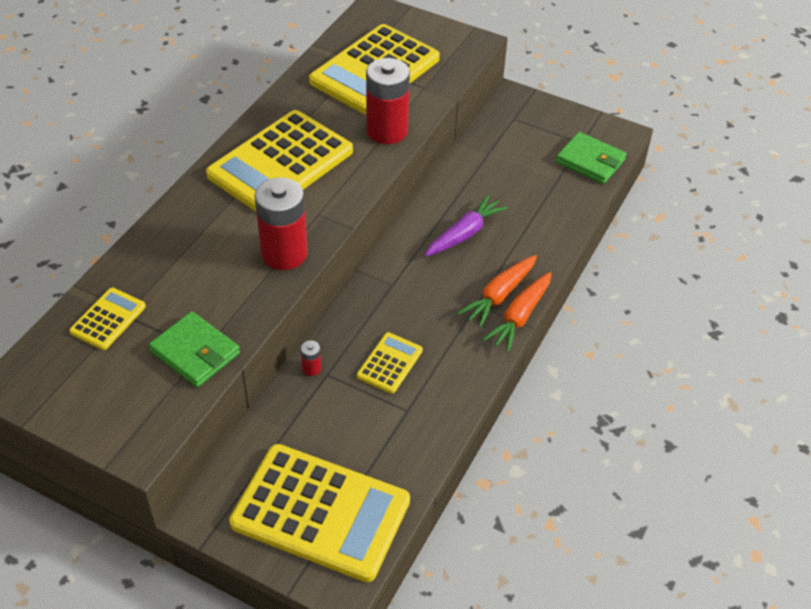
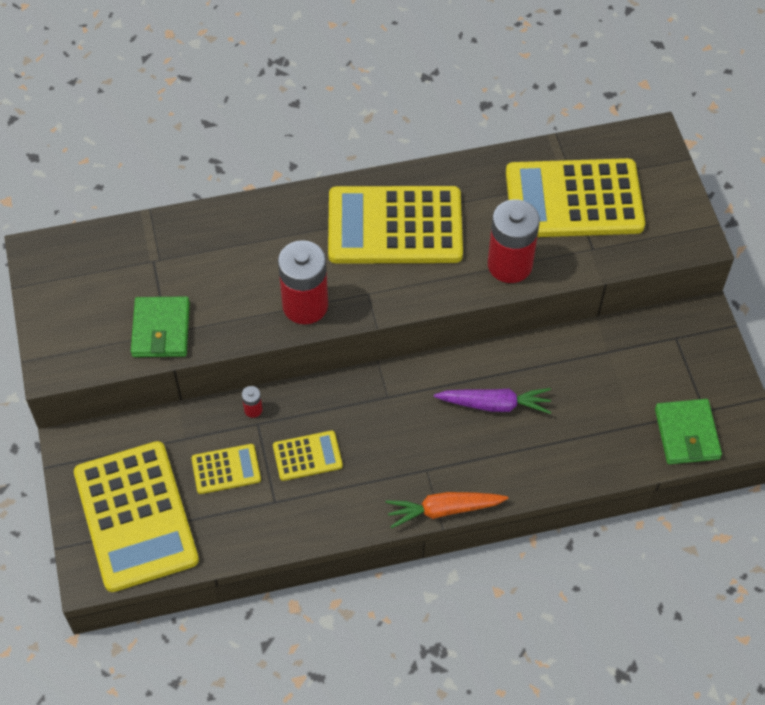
camera: 50 degrees right, 10 degrees up
yellow calculator [69,288,146,350] -> yellow calculator moved to [191,444,261,494]
orange carrot [458,255,537,328] -> none

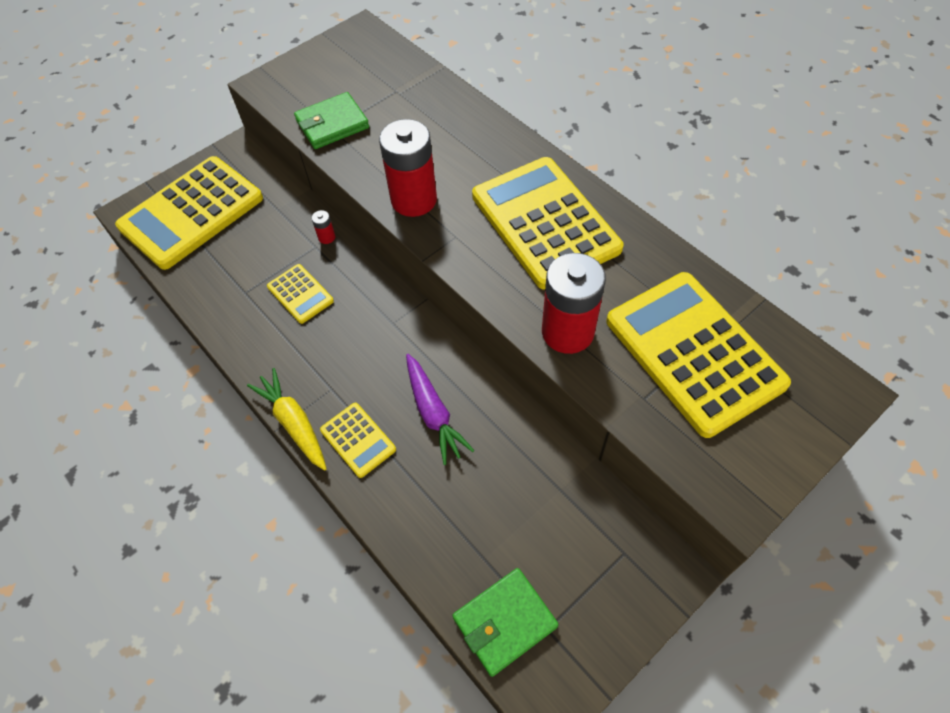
camera: 65 degrees right, 0 degrees up
yellow calculator [191,444,261,494] -> yellow calculator moved to [320,403,396,478]
orange carrot [386,492,508,528] -> yellow carrot [247,368,327,471]

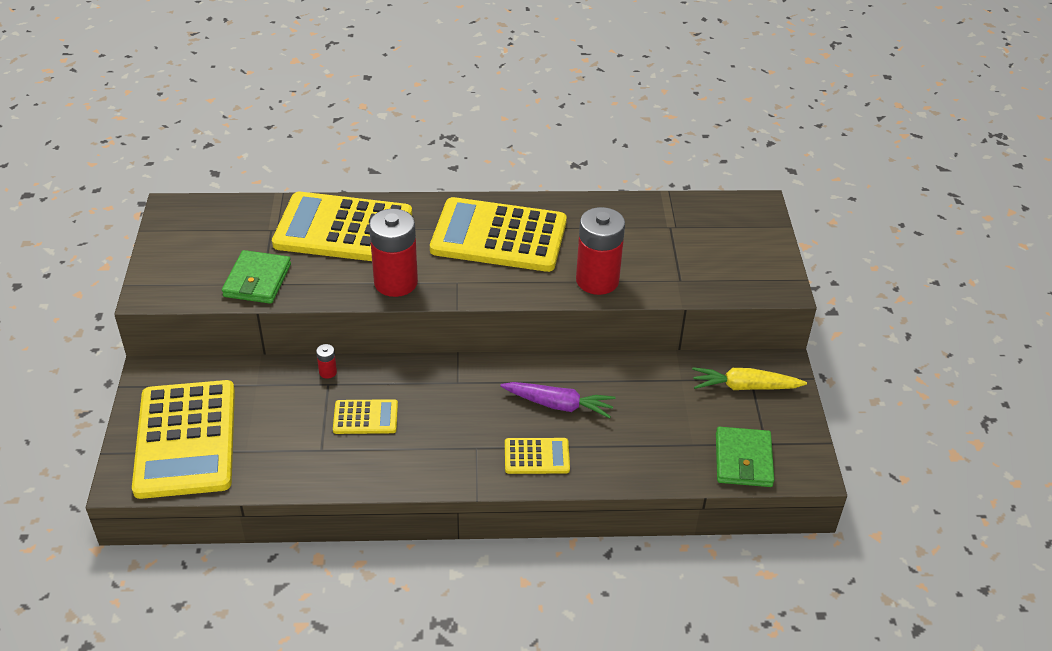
camera: 55 degrees left, 15 degrees down
yellow carrot [247,368,327,471] -> yellow carrot moved to [692,367,807,390]
yellow calculator [606,272,791,438] -> yellow calculator moved to [272,192,412,261]

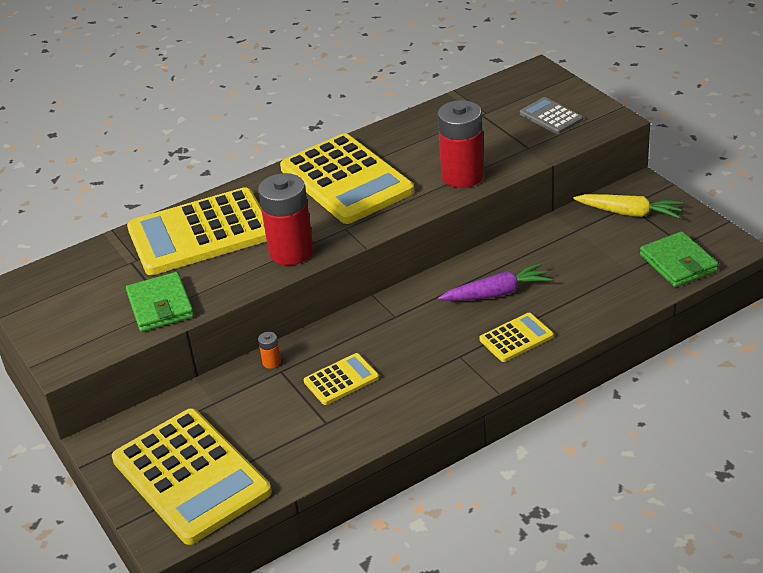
camera: 25 degrees left, 5 degrees down
red battery [316,344,337,379] -> orange battery [258,332,281,369]
yellow calculator [430,197,567,272] -> yellow calculator turned 105 degrees counterclockwise [280,133,414,224]
yellow carrot [692,367,807,390] -> yellow carrot turned 135 degrees counterclockwise [573,194,683,218]
none -> grey calculator [520,97,583,134]

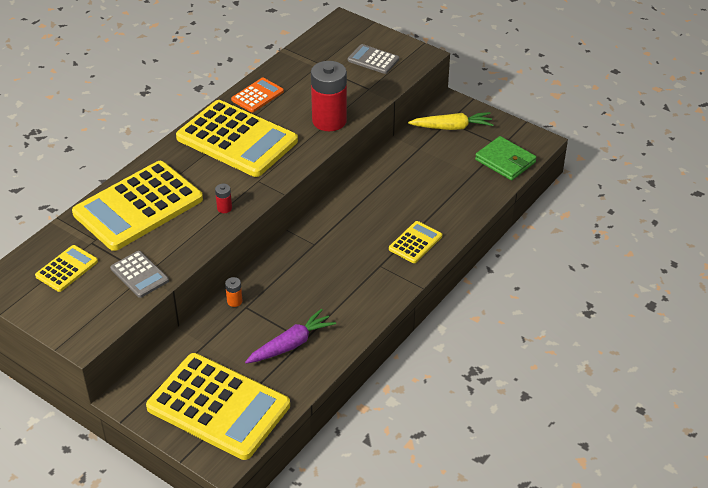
camera: 25 degrees left, 5 degrees up
green wallet [126,272,194,332] -> grey calculator [110,251,169,298]
red battery [258,173,314,265] -> red battery [215,184,232,213], size x0.40
yellow calculator [304,353,379,405] -> yellow calculator moved to [35,245,98,292]
purple carrot [438,263,552,301] -> purple carrot moved to [245,309,336,364]
none -> orange calculator [231,78,284,112]

